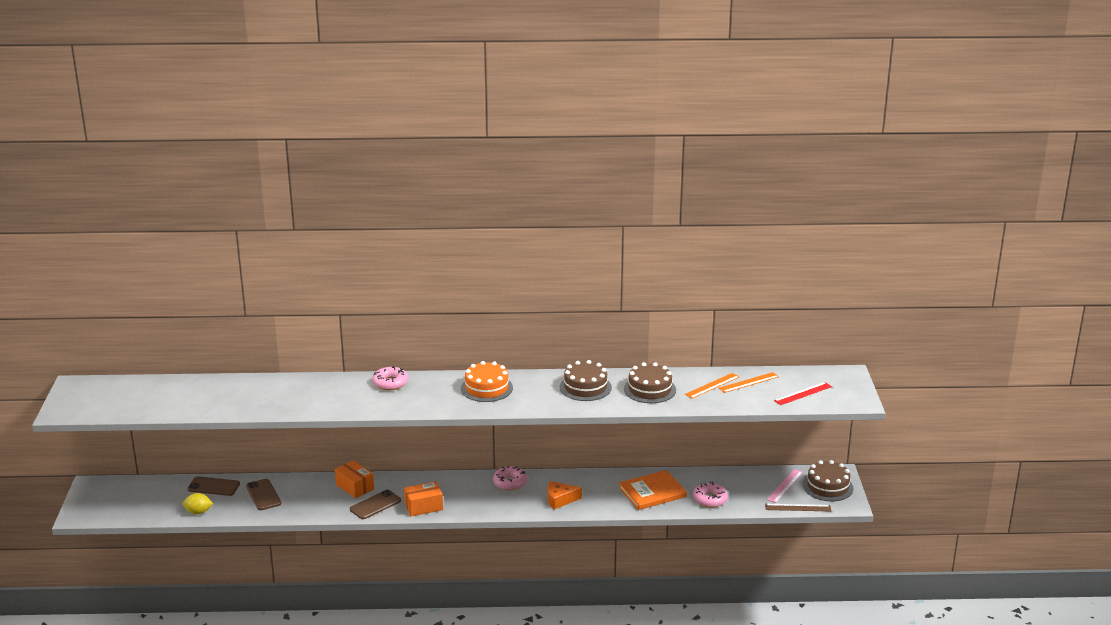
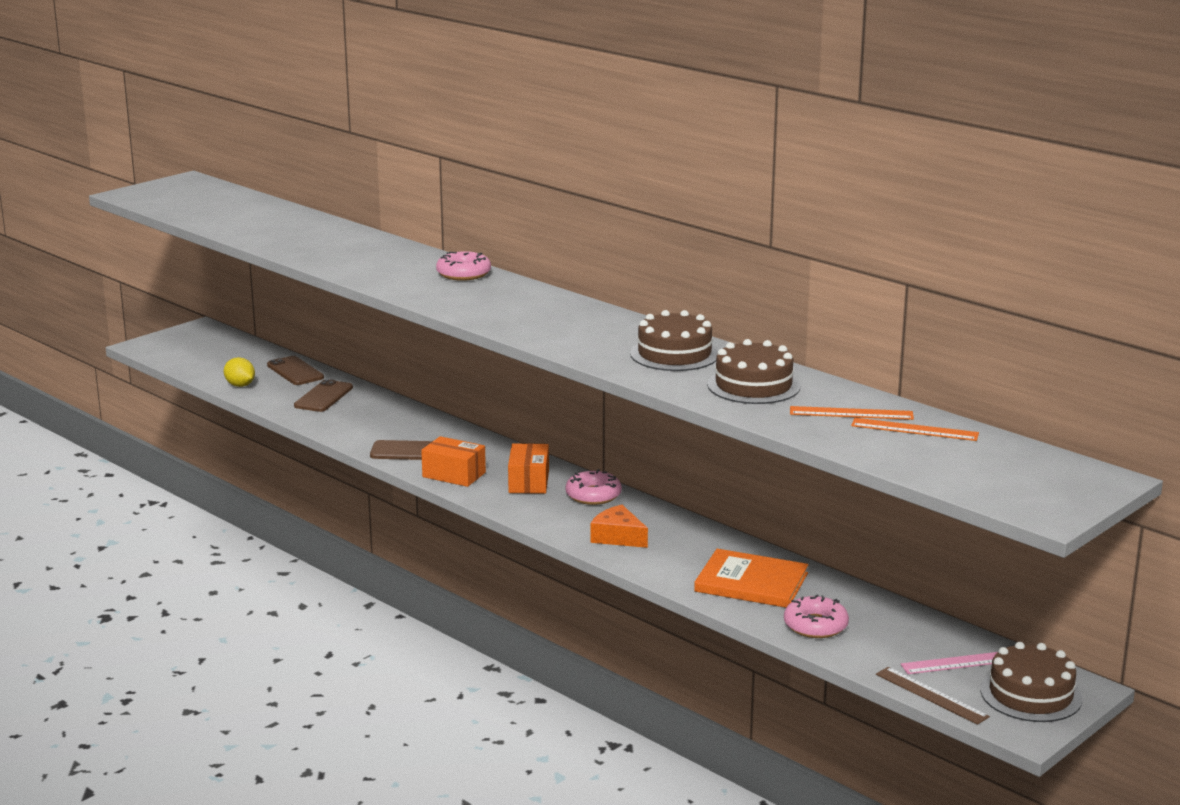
camera: 45 degrees right, 5 degrees down
orange box [335,460,374,498] -> orange box moved to [508,443,549,494]
orange cake [461,361,513,402] -> none
red ruler [774,382,832,405] -> none

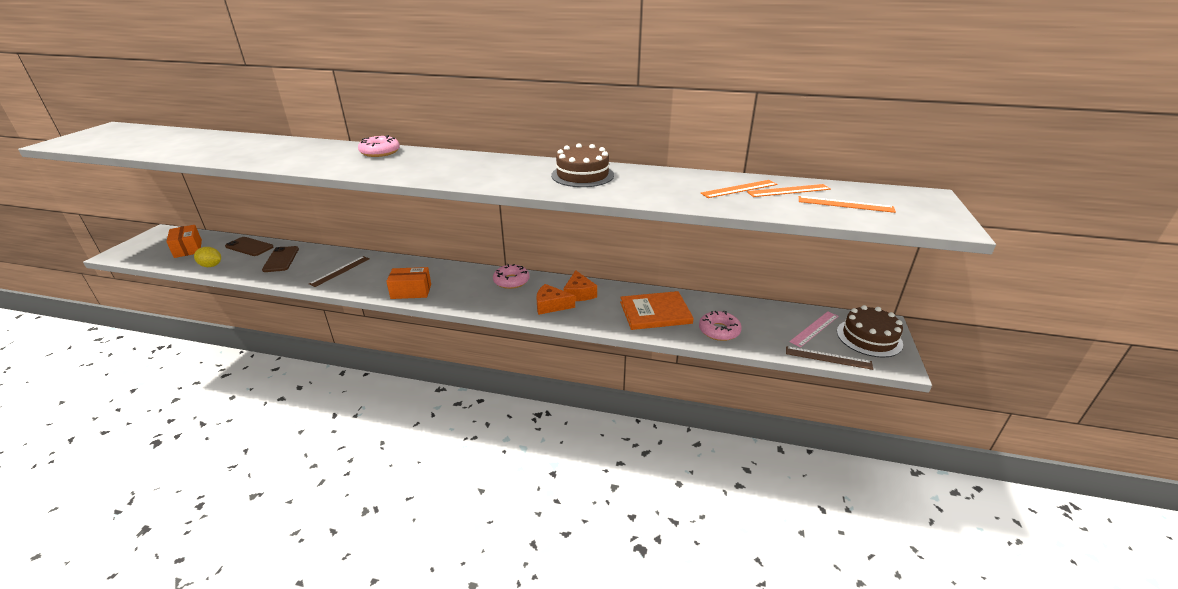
camera: 30 degrees left, 10 degrees up
brown phone [370,440,433,460] -> none
orange box [508,443,549,494] -> orange box moved to [166,225,202,258]
brown cake [707,339,800,404] -> none
none -> brown ruler [309,256,369,287]
none -> orange cheese [563,270,597,301]
none -> orange ruler [799,196,896,213]

